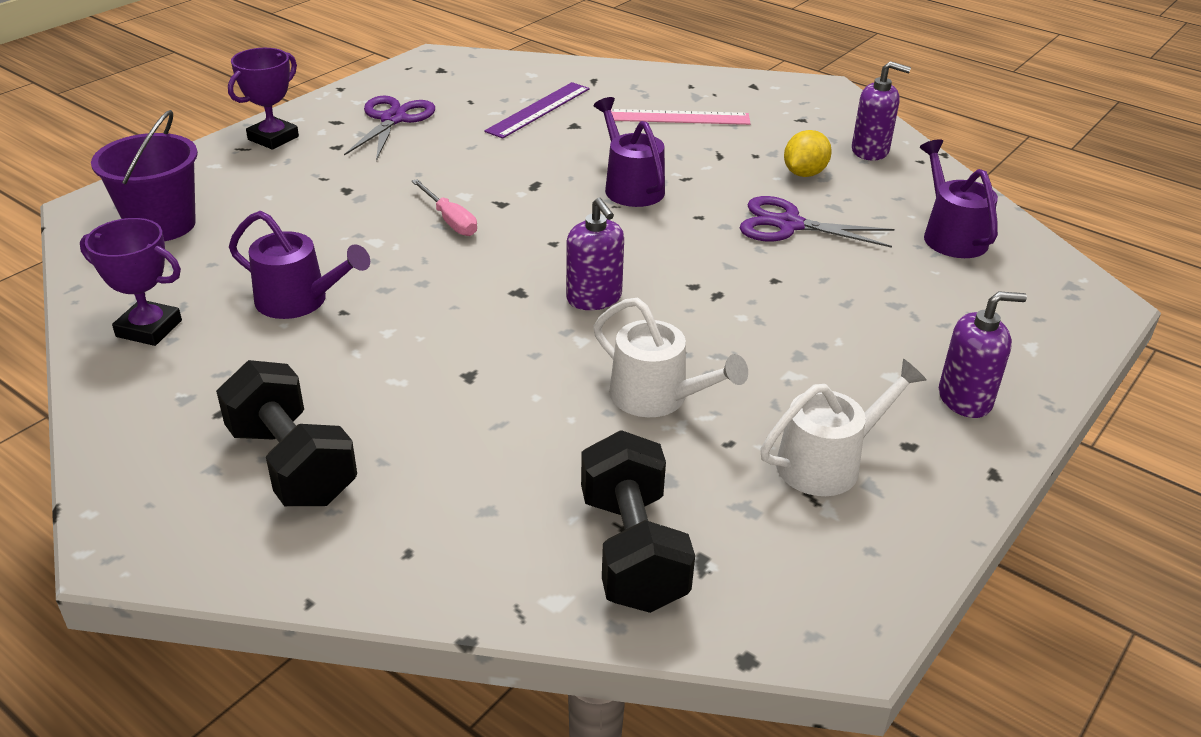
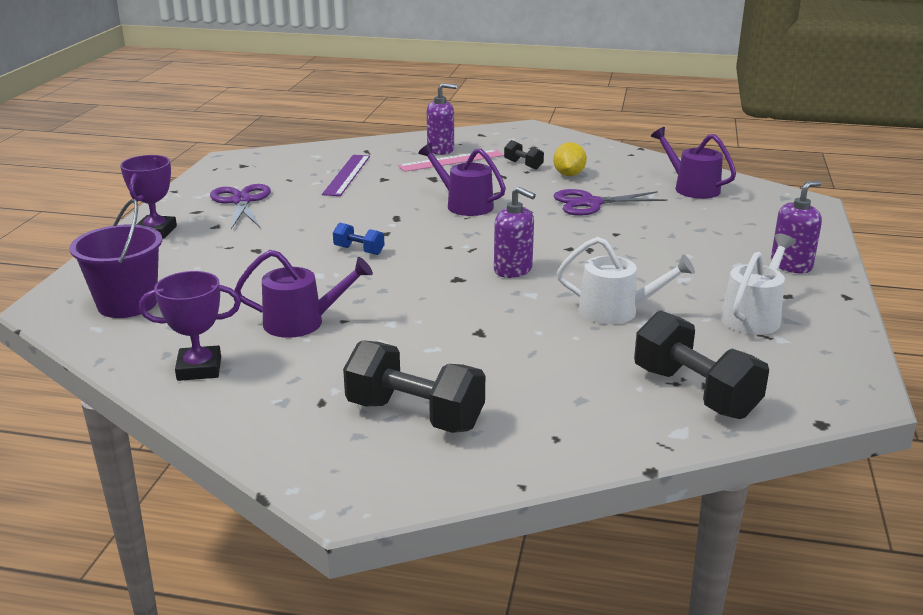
camera: 25 degrees left, 10 degrees down
pink screwdriver [412,179,477,236] -> blue dumbbell [333,223,384,255]
purple soap dispenser [852,61,911,161] -> purple soap dispenser moved to [427,83,457,155]
none -> black dumbbell [504,140,544,170]

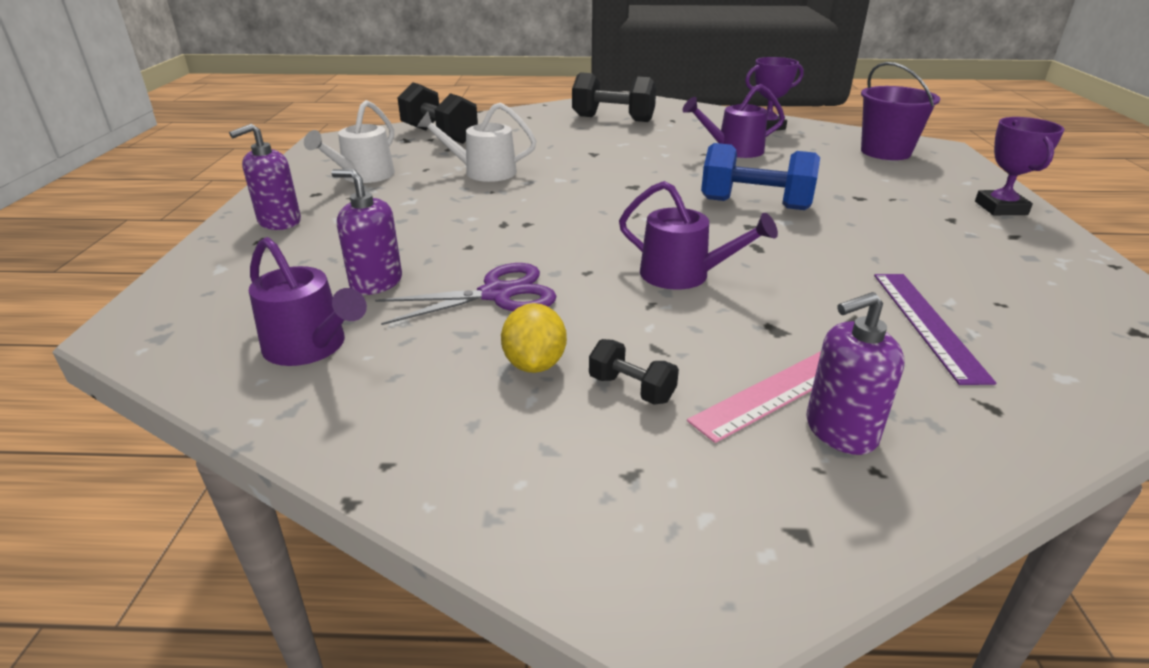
camera: 170 degrees right, 5 degrees up
purple scissors [210,184,271,229] -> none
blue dumbbell [333,223,384,255] -> blue dumbbell [701,143,820,210], size x2.01
purple soap dispenser [494,187,536,278] -> purple soap dispenser moved to [331,169,402,295]

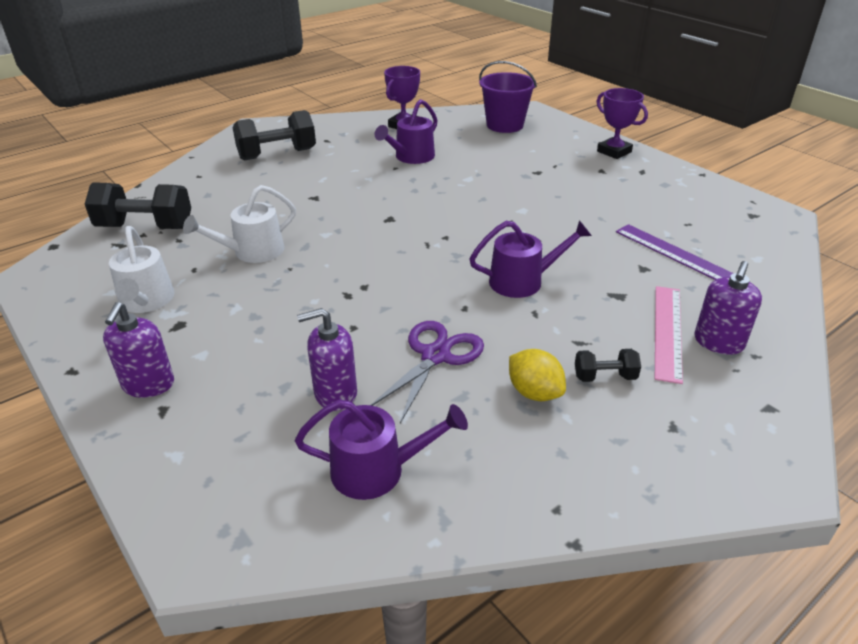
camera: 40 degrees left, 5 degrees up
blue dumbbell [701,143,820,210] -> none

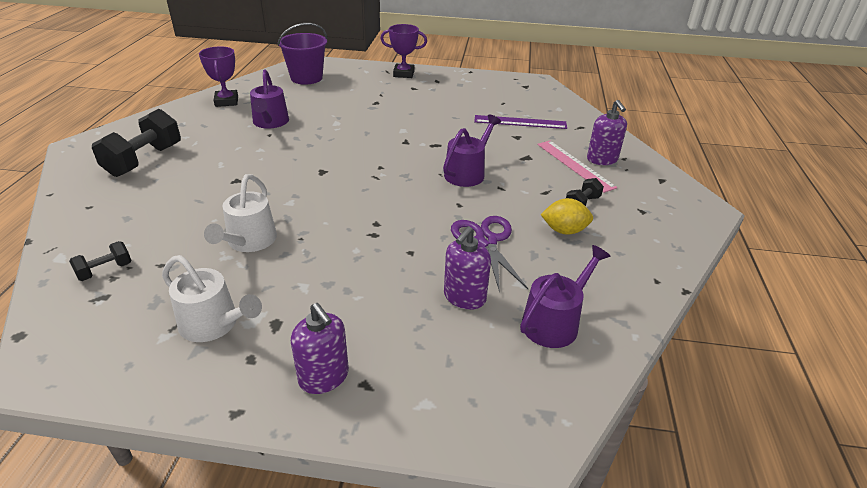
camera: 45 degrees left, 0 degrees up
black dumbbell [85,182,191,229] -> black dumbbell [69,241,132,281], size x0.50

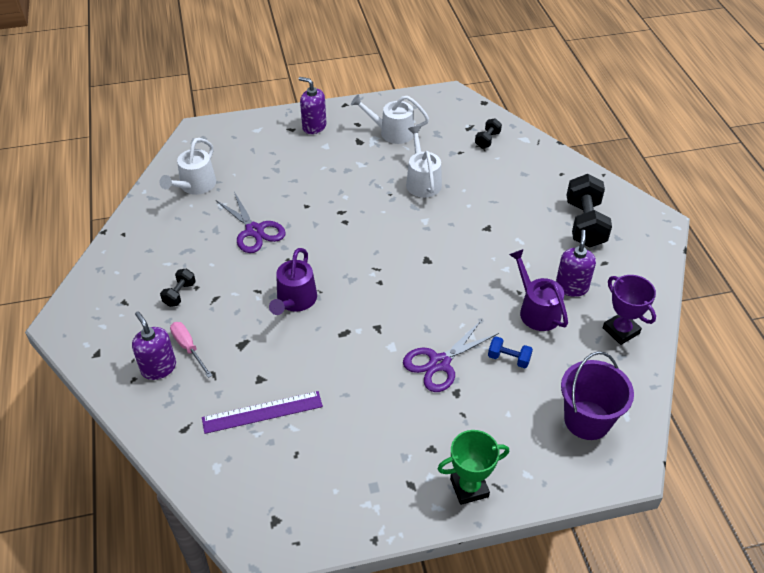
camera: 160 degrees right, 10 degrees up
purple trophy [381,24,427,78] -> green trophy [438,430,509,505]
purple soap dispenser [444,226,491,310] -> purple soap dispenser moved to [556,230,596,297]
purple watering can [520,245,611,348] -> white watering can [160,138,216,195]
pink ruler [537,141,617,193] -> pink screwdriver [170,322,213,378]
yellow lemon [540,198,593,235] -> none
none -> purple scissors [403,320,499,392]
none -> blue dumbbell [488,336,533,368]

